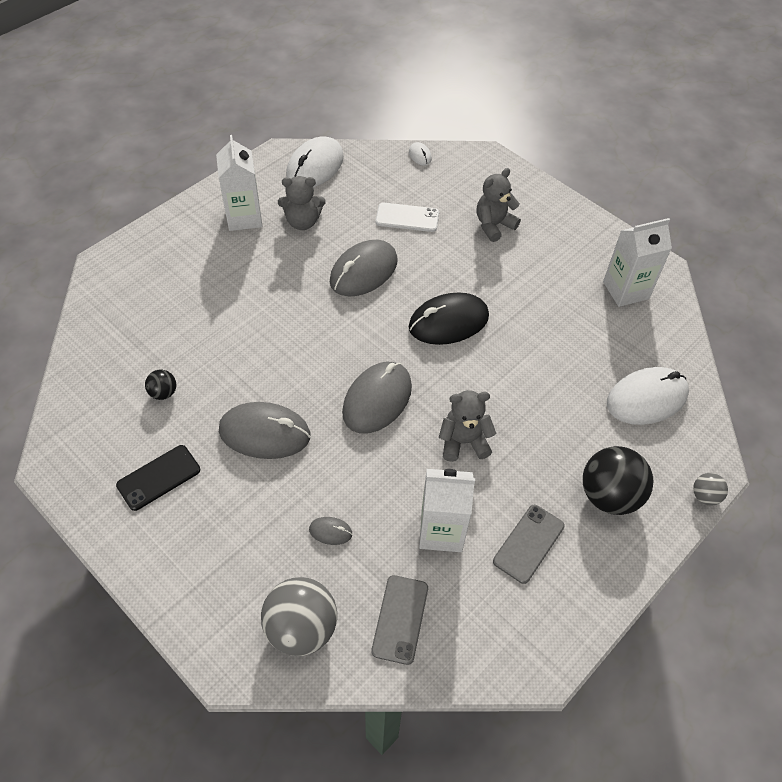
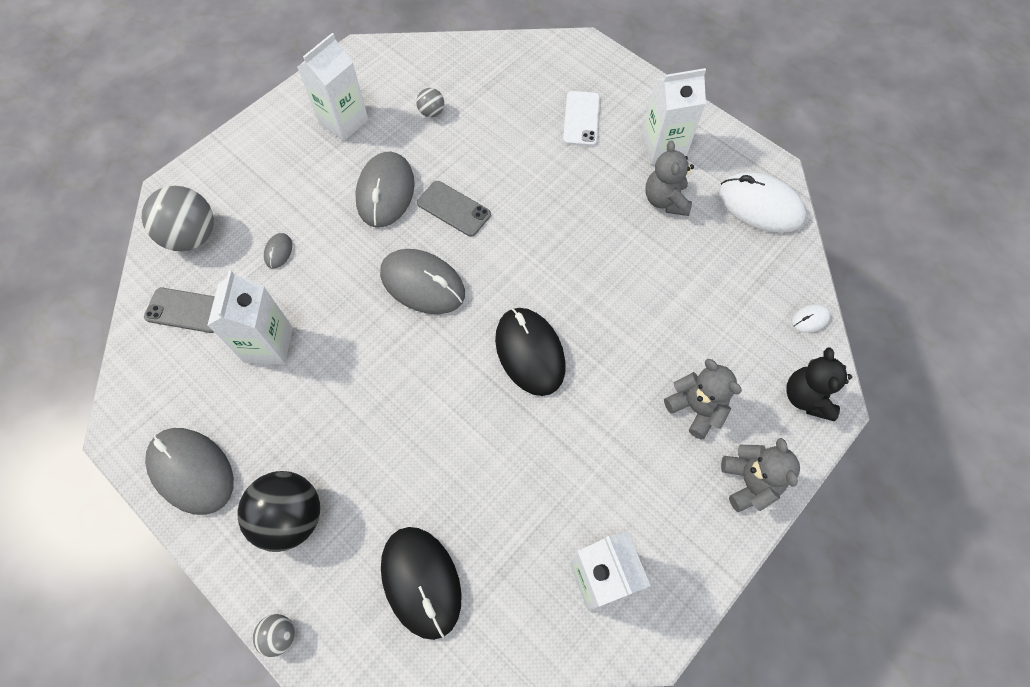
camera: 90 degrees right, 10 degrees up
black phone [116,445,200,511] -> white carton [297,33,369,141]
black ball [145,370,176,400] -> grey ball [416,88,444,117]
grey mouse [330,240,398,296] -> grey mouse moved to [145,428,234,515]
white phone [375,203,439,232] -> white phone moved to [563,91,600,146]
grey teddy bear [439,390,497,462] -> grey teddy bear moved to [721,438,800,512]
grey phone [493,505,565,584] -> grey phone moved to [417,181,491,237]
white mouse [607,367,689,425] -> black mouse [381,527,462,640]
none -> black teddy bear [786,347,852,421]

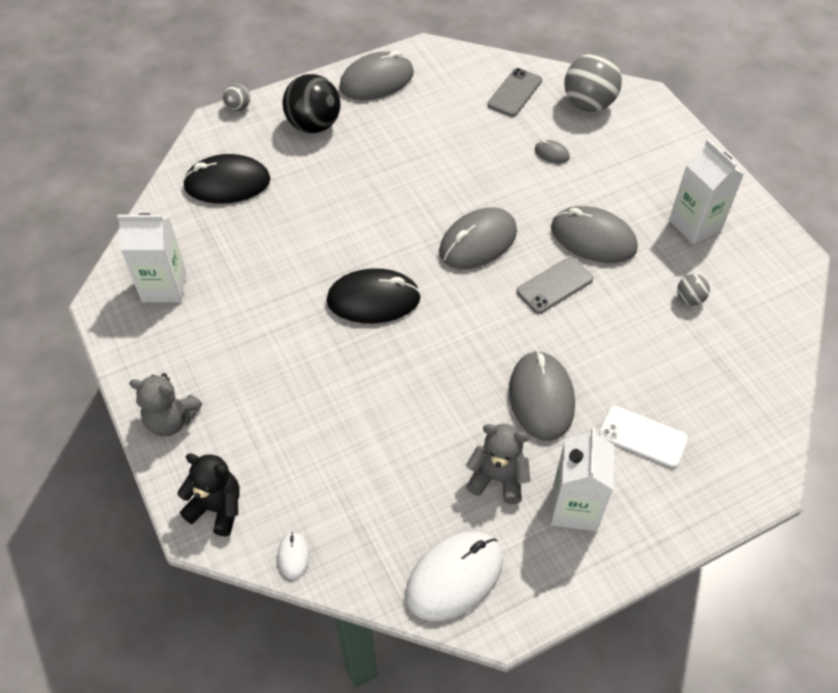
camera: 110 degrees right, 10 degrees down
white carton [207,270,293,365] -> none
grey teddy bear [664,359,742,439] -> none
none -> grey mouse [509,350,575,441]

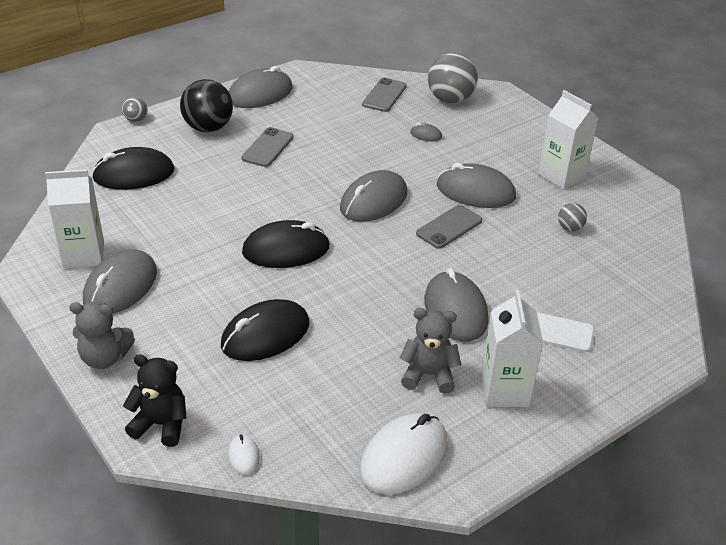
camera: 10 degrees left, 15 degrees down
none -> grey mouse [83,250,157,314]
none -> black mouse [221,299,309,361]
none -> grey phone [242,127,294,167]

